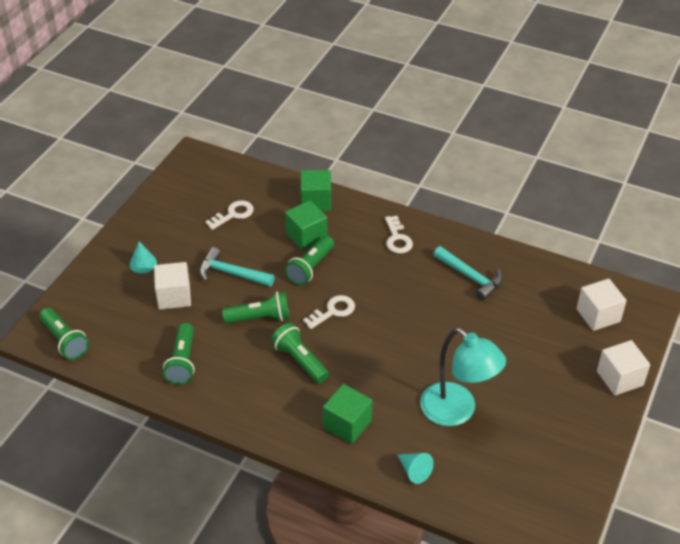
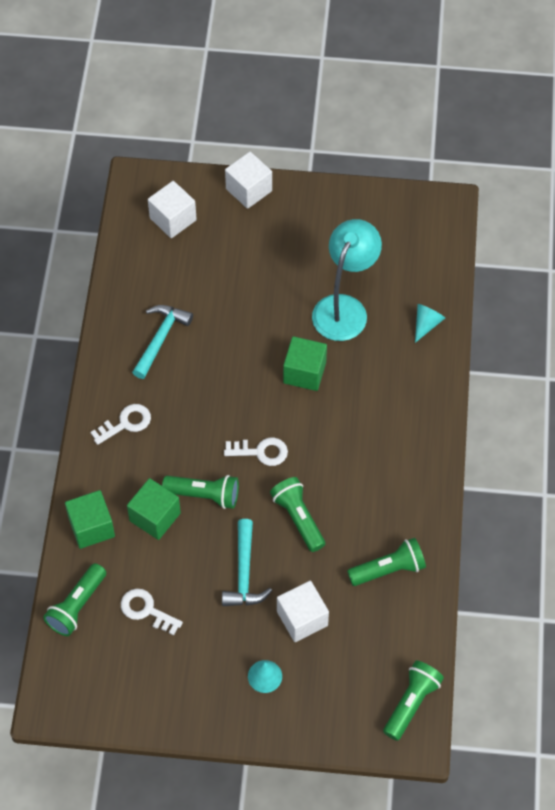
camera: 110 degrees left, 15 degrees up
green flashlight [271,323,329,383] -> green flashlight moved to [43,563,106,636]
white key [303,295,355,329] -> white key turned 150 degrees clockwise [224,438,288,466]
green cube [323,384,372,444] -> green cube moved to [283,336,327,391]

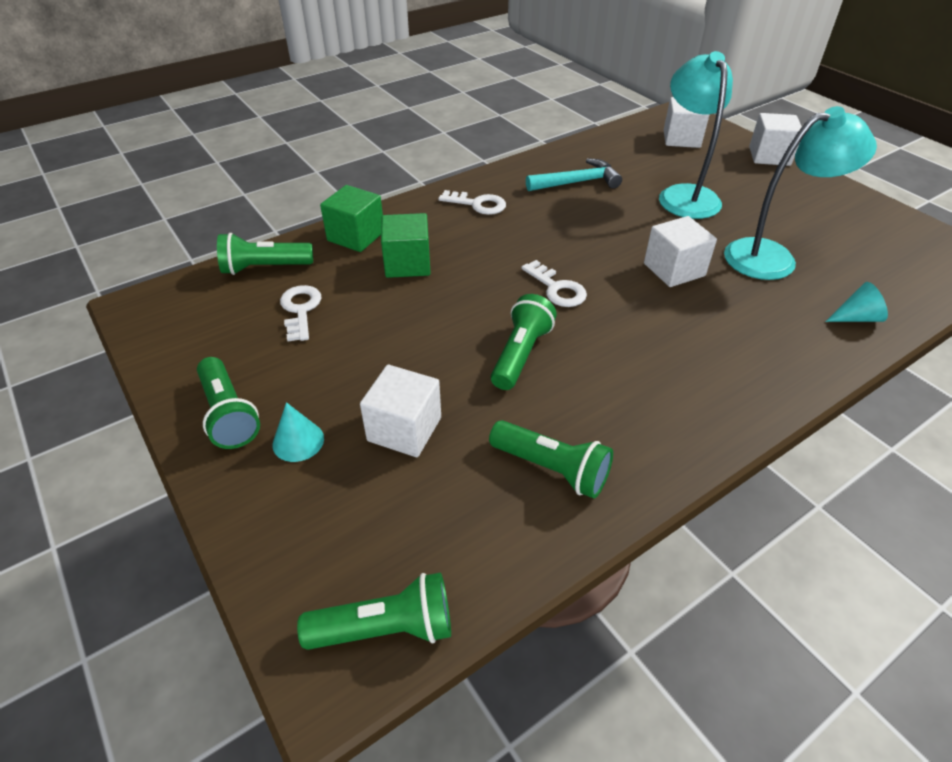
camera: 50 degrees right, 15 degrees down
green flashlight [162,475,239,509] -> green flashlight moved to [197,357,260,449]
turquoise hammer [222,519,272,606] -> none
green cube [283,336,327,391] -> white cube [644,216,717,287]
none -> turquoise lamp [659,51,733,219]

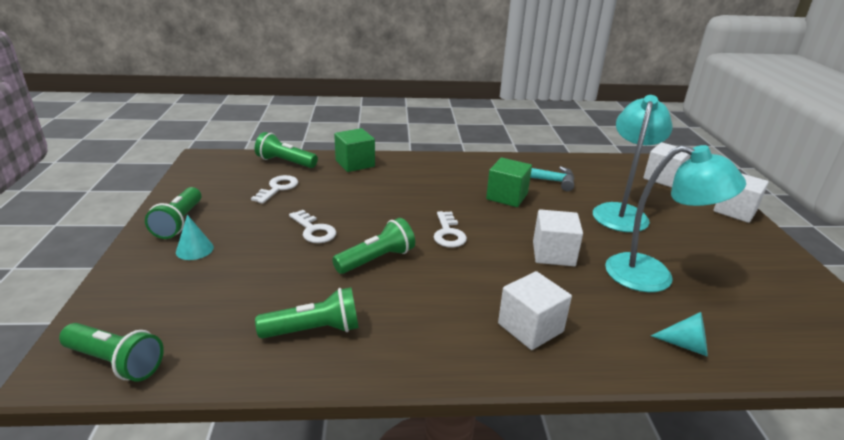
camera: 30 degrees right, 15 degrees down
white cube [360,365,441,457] -> white cube moved to [498,271,572,350]
green cube [381,213,431,278] -> green cube moved to [486,158,532,207]
white key [438,190,506,215] -> white key moved to [289,210,336,243]
green flashlight [489,420,613,499] -> green flashlight turned 75 degrees counterclockwise [255,287,359,339]

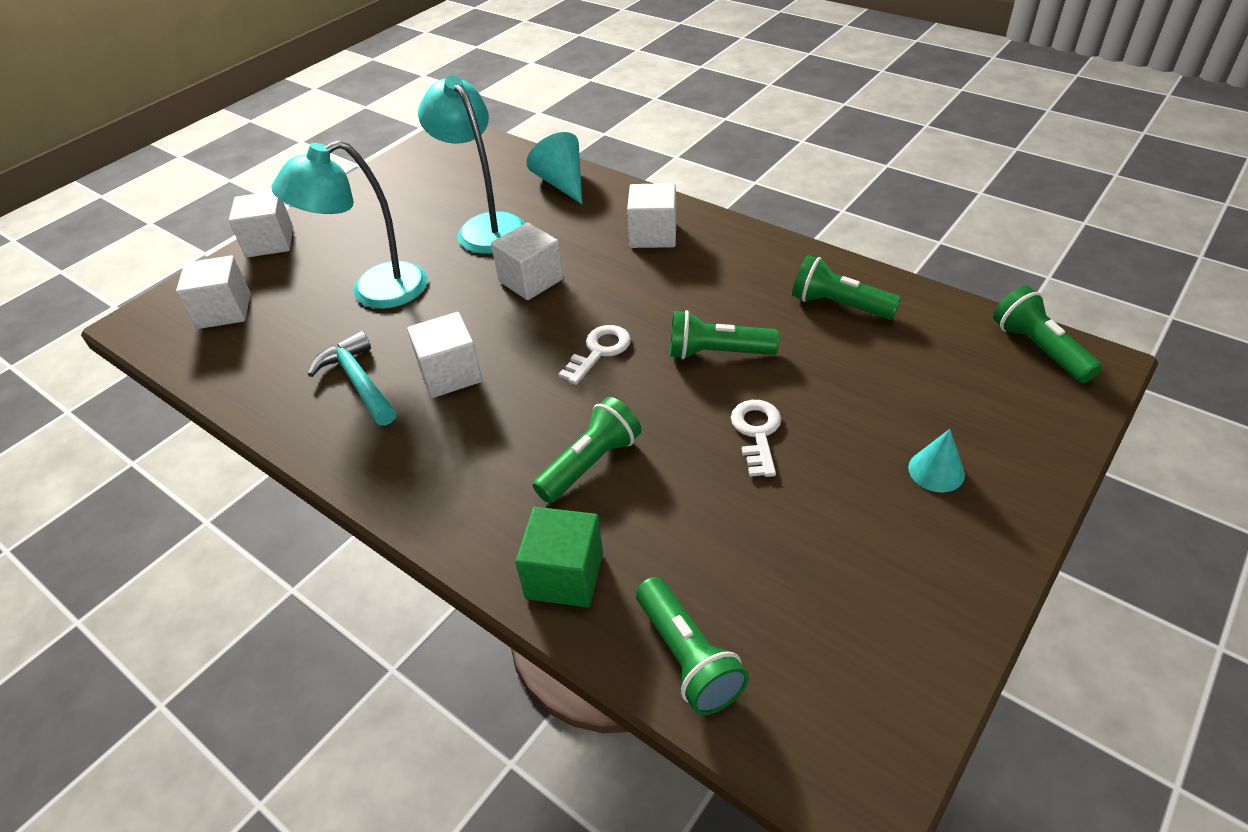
camera: 135 degrees left, 15 degrees up
green flashlight [145,187,201,239] -> green flashlight moved to [532,397,641,503]
white key [251,175,298,204] -> none
green cube [486,158,532,207] -> white cube [407,312,483,398]
turquoise cone [651,312,708,356] -> turquoise cone [527,132,582,204], size x1.56

